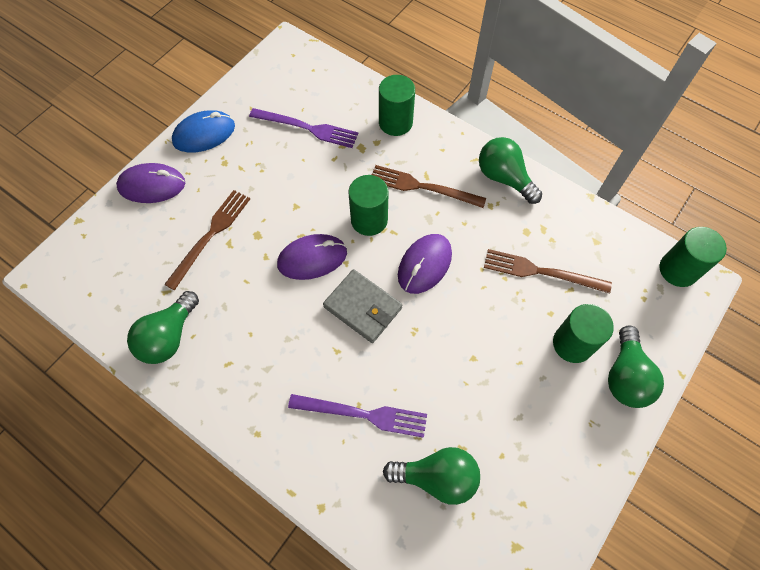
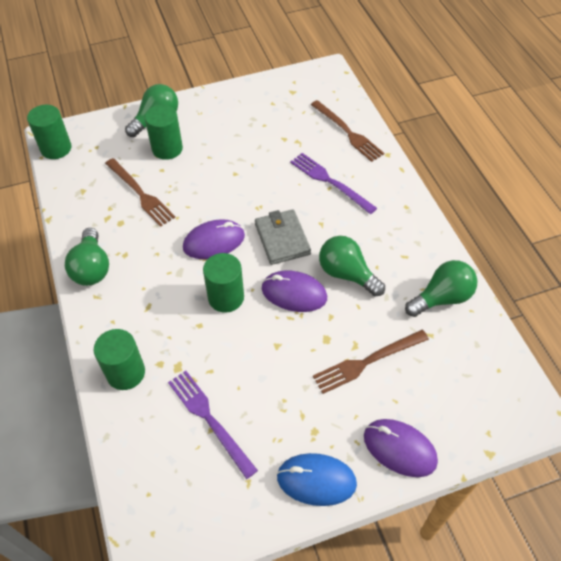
camera: 145 degrees left, 10 degrees down
brown fork [372,165,486,208] -> brown fork moved to [311,100,384,162]
green light bulb [383,447,480,505] -> green light bulb moved to [319,236,385,297]

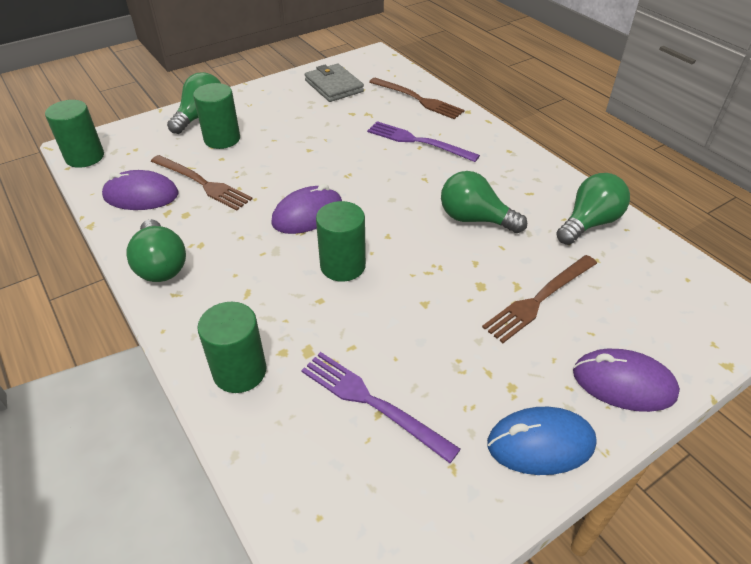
camera: 15 degrees left, 10 degrees down
grey wallet [255,209,311,265] -> grey wallet moved to [305,64,364,102]
purple mouse [262,270,327,312] -> purple mouse moved to [102,170,179,210]

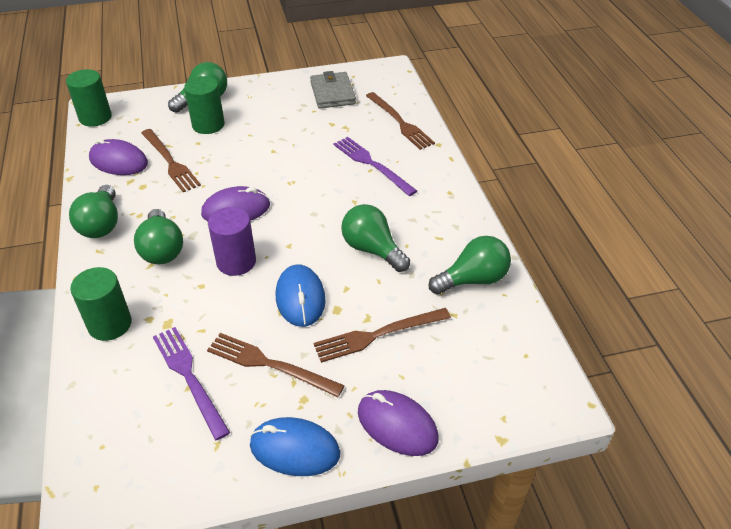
camera: 20 degrees right, 0 degrees up
green cylinder [316,201,366,282] -> purple cylinder [208,207,256,276]
none -> green light bulb [134,209,183,264]
none -> brown fork [207,333,345,397]
none -> blue mouse [276,265,326,327]

